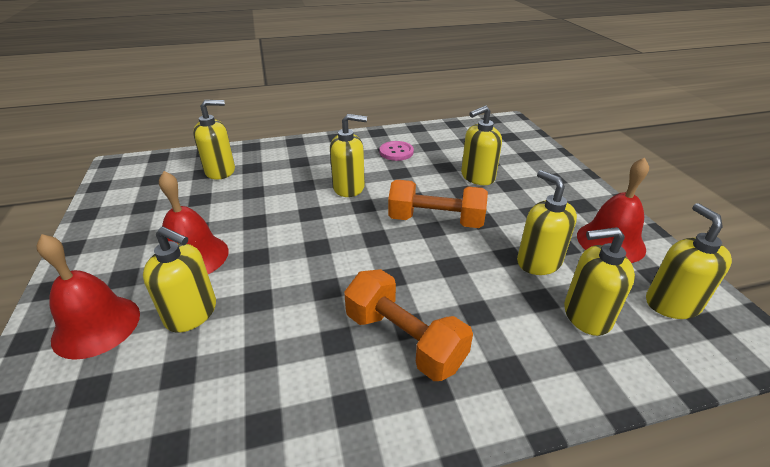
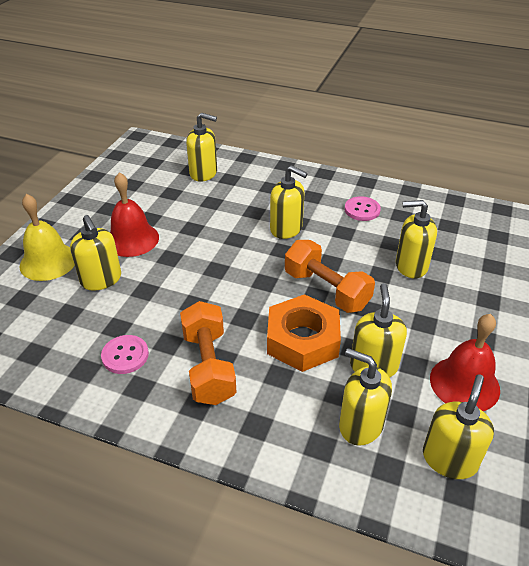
camera: 35 degrees right, 5 degrees up
red bell [36,234,140,360] -> yellow bell [20,194,75,281]
none -> pink button [101,335,149,374]
none -> orange nut [267,294,341,372]

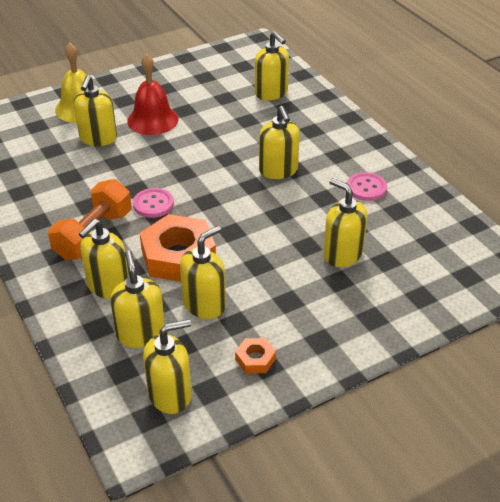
camera: 40 degrees right, 0 degrees up
pink button [101,335,149,374] -> pink button moved to [133,188,174,218]
orange dumbbell [285,240,375,313] -> none
red bell [430,314,500,411] -> orange nut [235,338,276,373]
none -> yellow soap dispenser [79,219,129,299]

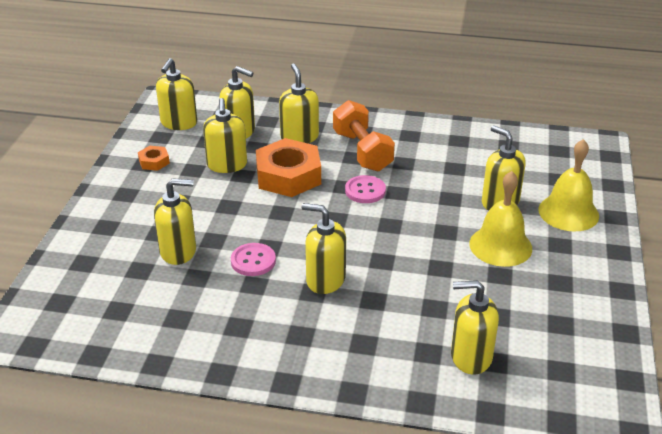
camera: 130 degrees right, 5 degrees down
red bell [127,53,178,135] -> yellow bell [469,171,532,267]
pink button [347,172,387,201] -> pink button moved to [231,243,276,276]

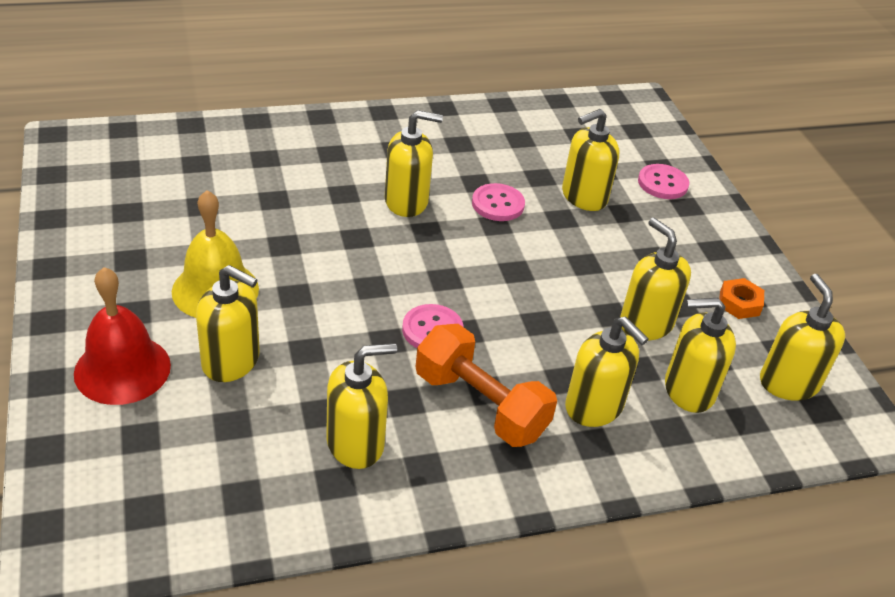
camera: 150 degrees right, 5 degrees up
orange nut [256,138,321,197] -> none
yellow soap dispenser [451,280,499,375] -> yellow soap dispenser moved to [326,343,397,469]
yellow bell [538,139,599,232] -> red bell [74,267,171,405]
none -> pink button [638,164,689,199]

